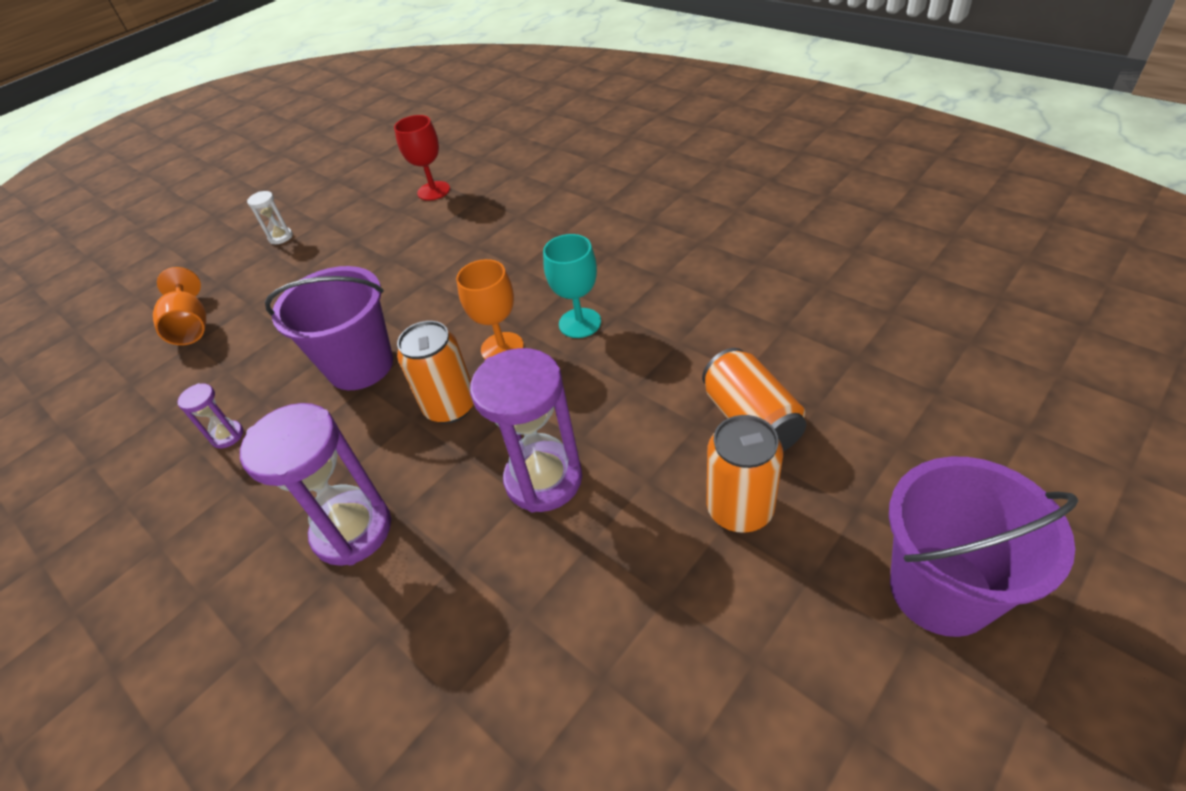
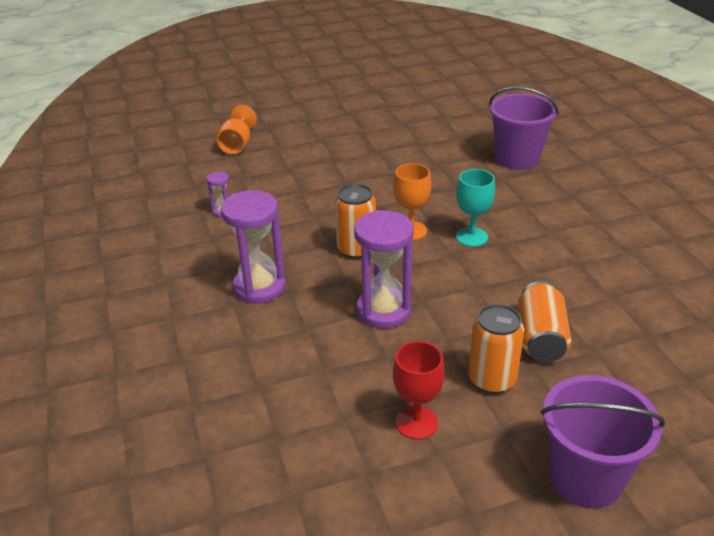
camera: 25 degrees right, 10 degrees down
white hourglass [247,191,293,244] -> none
purple bucket [265,266,393,390] -> purple bucket moved to [489,87,559,170]
red goblet [394,115,450,201] -> red goblet moved to [393,341,445,440]

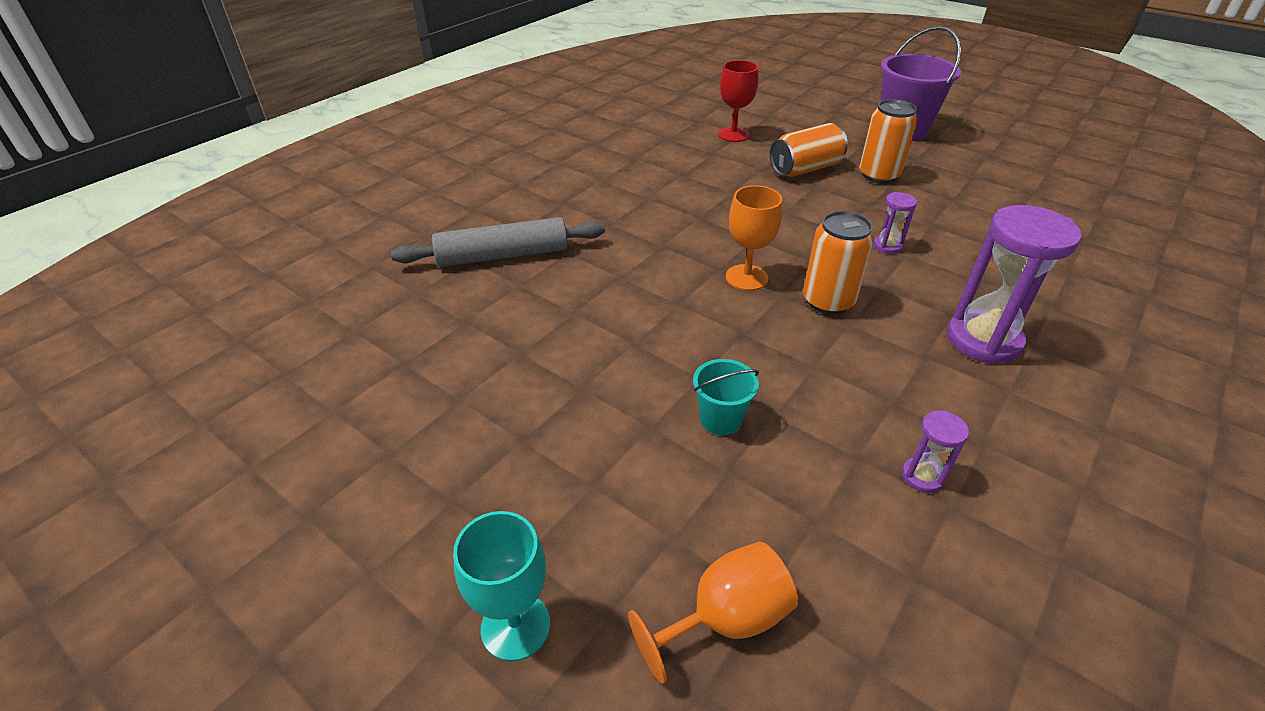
camera: 125 degrees left, 5 degrees up
purple hourglass [354,210,414,329] -> purple hourglass [873,192,917,254], size x0.47
red goblet [393,341,445,440] -> red goblet moved to [718,60,758,142]
turquoise goblet [456,169,495,247] -> turquoise goblet moved to [453,511,550,661]
purple bucket [489,87,559,170] -> grey rolling pin [391,217,605,267]
none -> turquoise bucket [693,359,759,435]

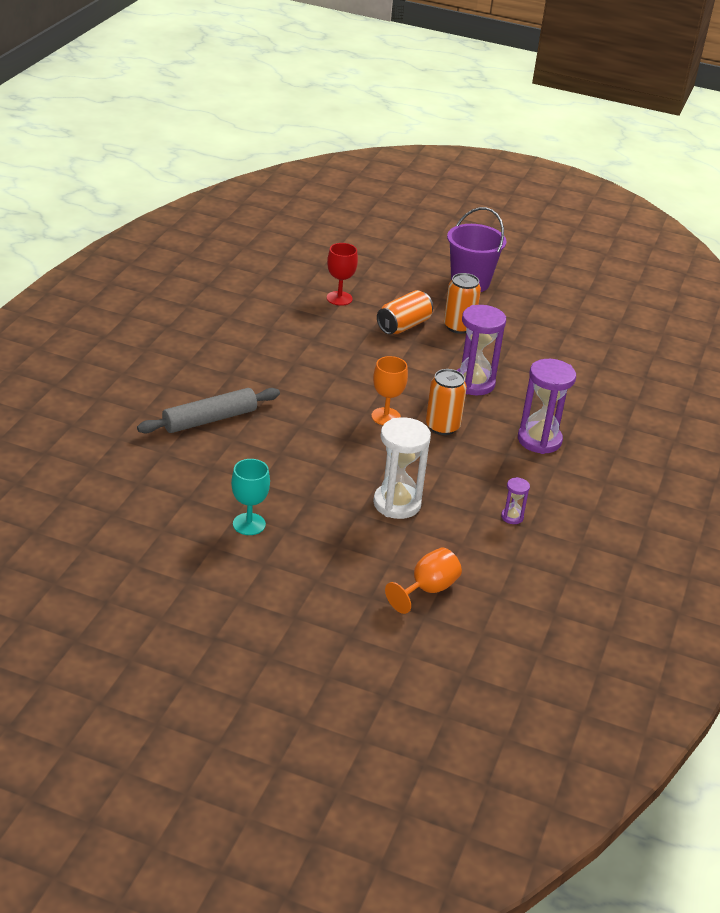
camera: 20 degrees left, 5 degrees down
turquoise goblet [453,511,550,661] -> turquoise goblet moved to [231,459,270,535]
turquoise bucket [693,359,759,435] -> white hourglass [373,417,431,519]
purple hourglass [873,192,917,254] -> purple hourglass [457,305,506,395], size x2.14

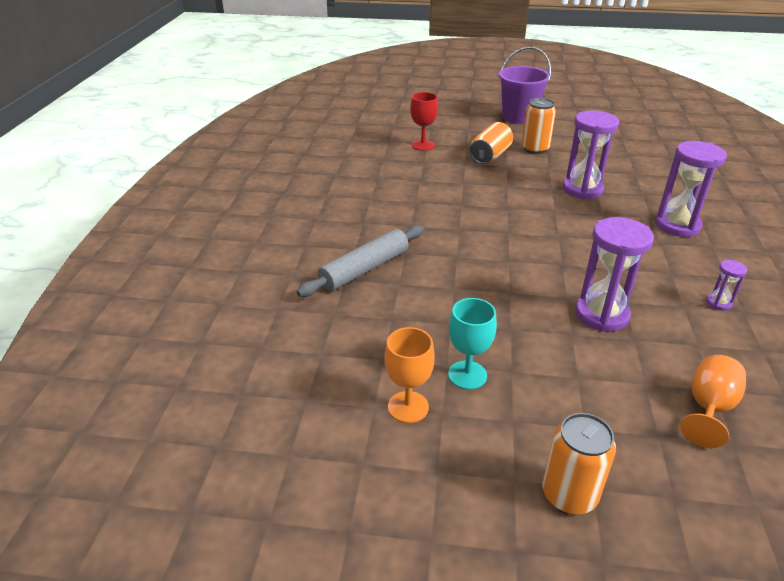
camera: 10 degrees left, 0 degrees up
orange goblet [372,356,408,425] -> orange goblet moved to [384,327,435,423]
white hourglass [373,417,431,519] -> purple hourglass [575,217,654,332]
orange can [426,369,467,435] -> orange can moved to [542,413,616,514]

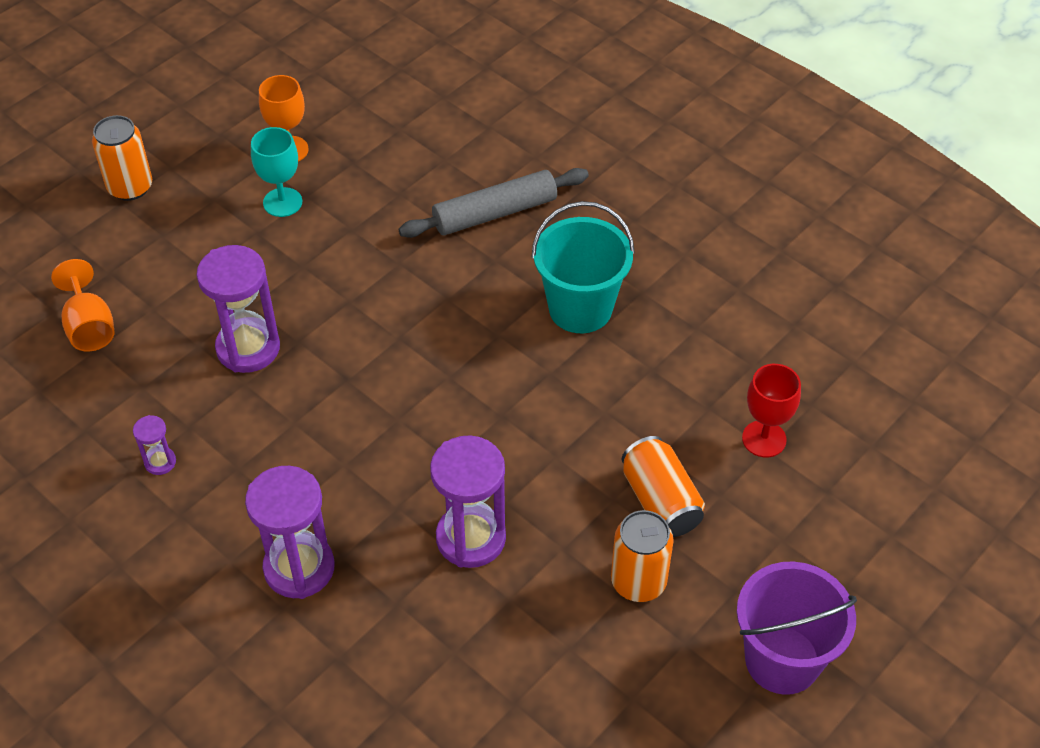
camera: 125 degrees right, 15 degrees up
grey rolling pin [297,225,424,297] -> grey rolling pin turned 75 degrees clockwise [398,168,589,238]
none -> turquoise bucket [531,201,635,333]

